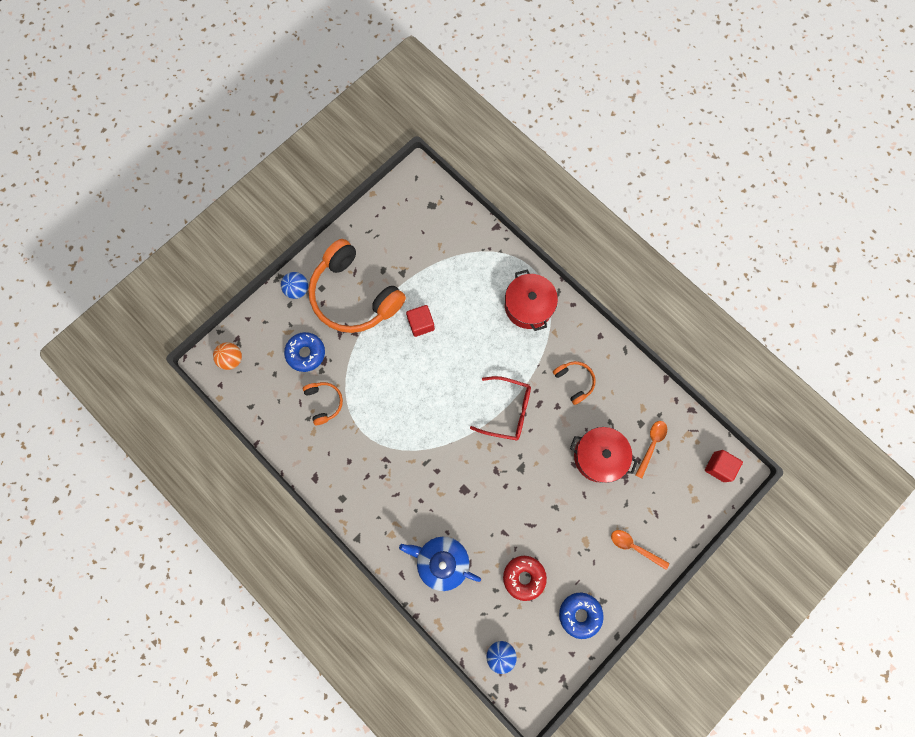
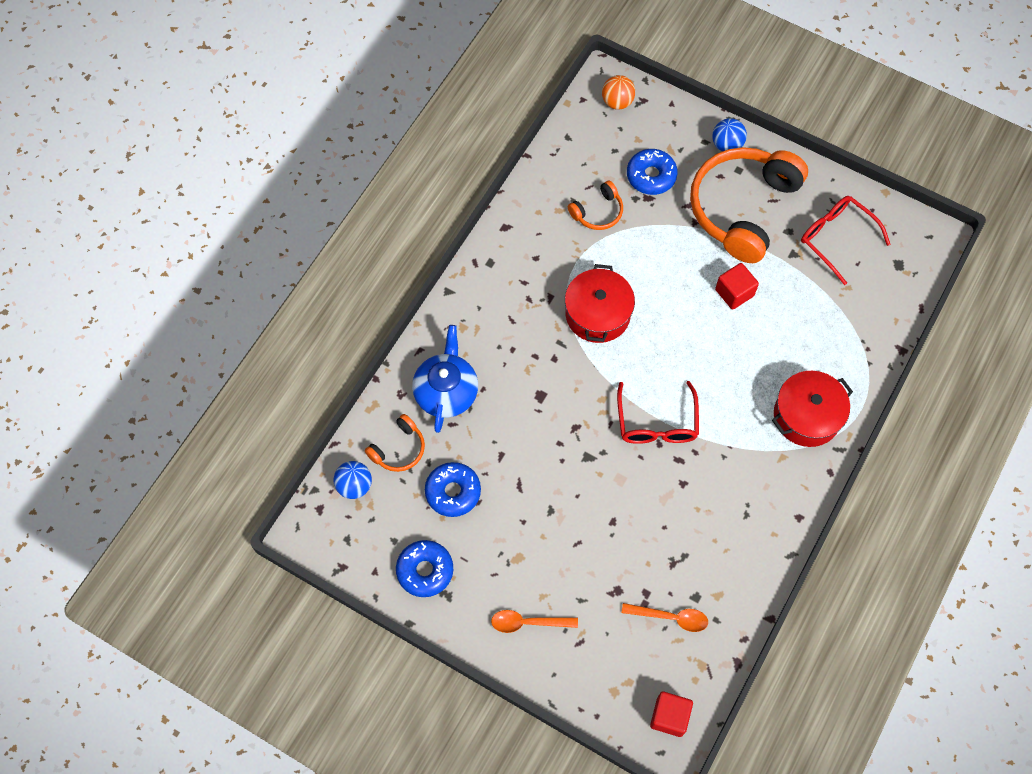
camera: 75 degrees right, 10 degrees down
red donut [503,556,547,601] -> blue donut [425,462,481,517]
orange headphones [553,361,596,405] -> orange headphones moved to [365,414,425,472]
red pot [570,427,638,483] -> red pot moved to [565,264,635,343]
orange spoon [611,530,669,570] -> orange spoon turned 105 degrees counterclockwise [491,610,578,633]
none -> red glasses [801,196,891,285]

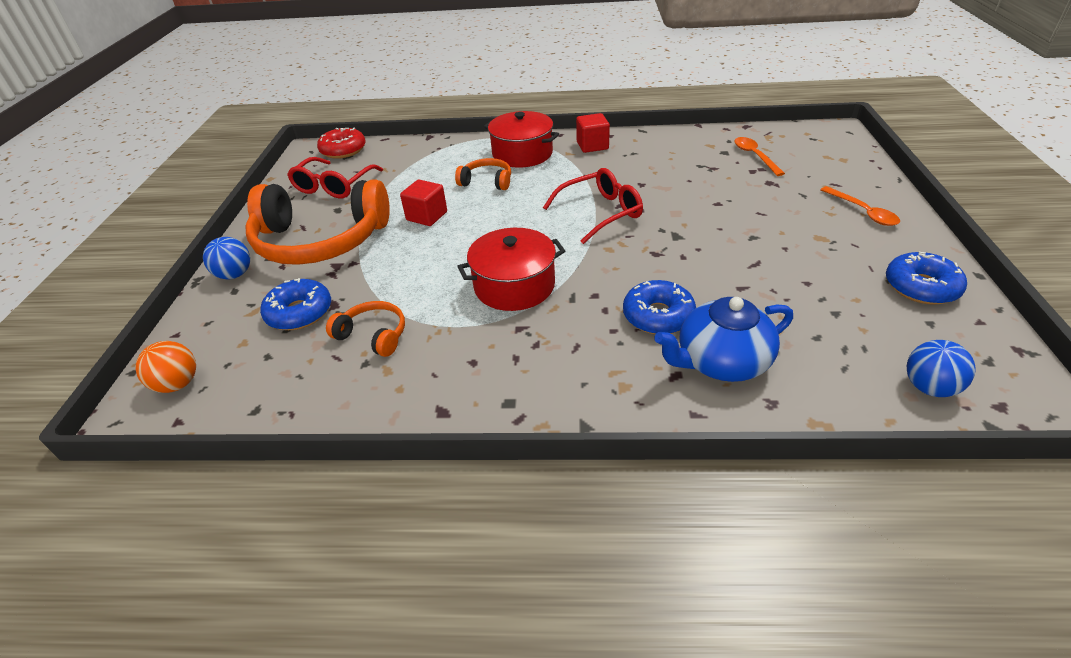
camera: 115 degrees left, 25 degrees down
orange headphones [365,414,425,472] -> orange headphones moved to [455,158,511,190]
blue donut [425,462,481,517] -> blue donut moved to [623,280,696,334]
red cube [650,691,693,737] -> red cube moved to [576,113,610,153]
none -> red donut [317,128,366,159]

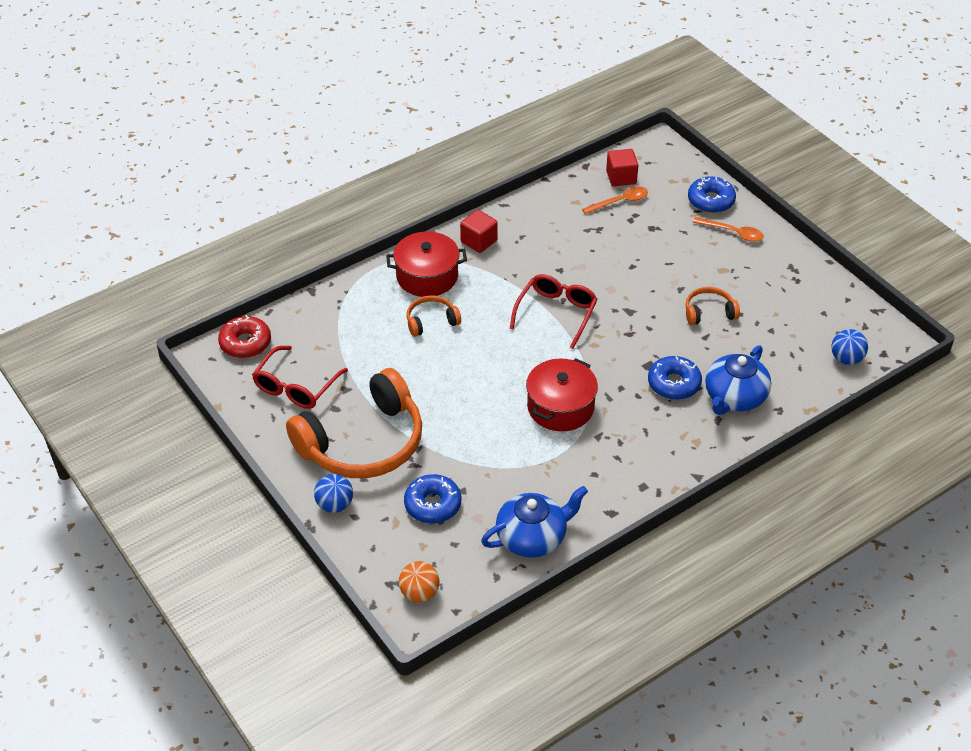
camera: 40 degrees left, 5 degrees up
red glasses [287,157,383,198] -> red glasses turned 45 degrees clockwise [252,346,348,409]
orange headphones [326,301,405,357] -> orange headphones moved to [685,287,740,325]
red cube [400,180,447,226] -> red cube moved to [606,149,638,186]
orange spoon [734,137,785,176] -> orange spoon turned 120 degrees clockwise [582,187,648,214]
blue donut [886,252,967,305] -> blue donut moved to [688,176,736,213]
none -> blue teapot [481,486,588,558]

